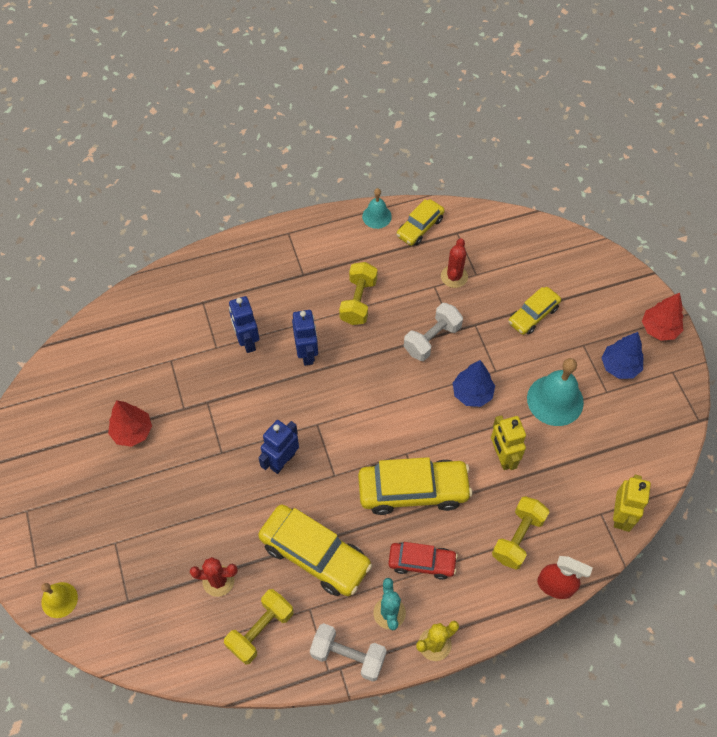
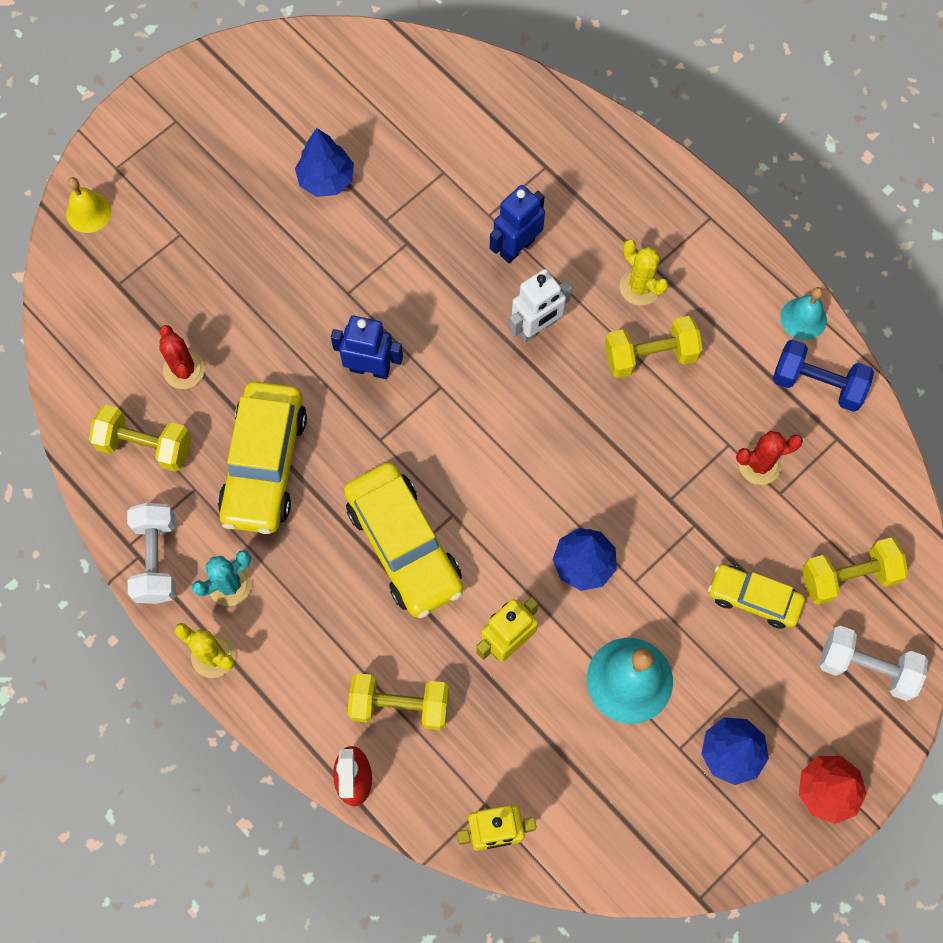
camera: 65 degrees right, 10 degrees up
red tree [108,400,152,447] -> blue tree [295,128,354,197]
blue robot [292,310,318,366] -> white robot [509,269,572,342]
red car [388,542,458,580] -> none
yellow car [396,199,445,246] -> blue dumbbell [773,339,874,412]
white dumbbell [404,303,463,361] -> white dumbbell moved to [820,626,928,701]
none -> yellow cactus [620,239,668,306]
none -> yellow dumbbell [802,537,908,605]

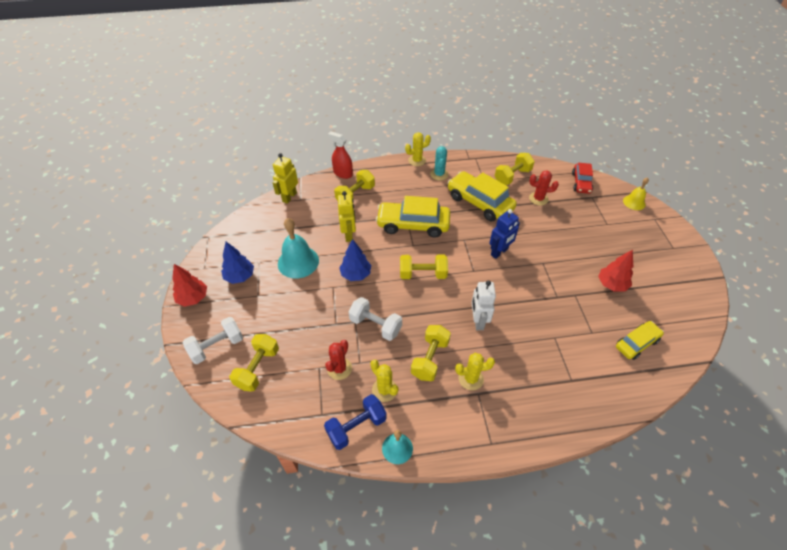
camera: 125 degrees right, 20 degrees down
white dumbbell [127,503,176,604] -> white dumbbell moved to [349,297,402,341]
blue tree [295,128,354,197] -> red tree [598,250,633,292]
blue robot [490,185,545,263] -> none
yellow car [708,565,805,629] -> yellow car moved to [616,321,664,360]
none -> yellow cactus [370,360,398,402]
none -> yellow dumbbell [400,255,448,279]
none -> red car [572,163,593,194]

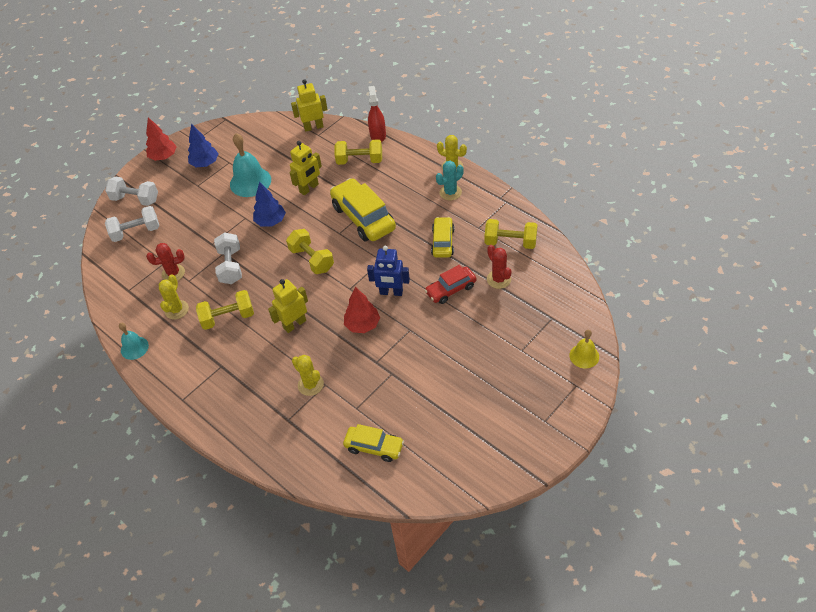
camera: 55 degrees right, 0 degrees up
yellow dumbbell [229,334,279,392] -> white dumbbell [105,206,159,242]
blue dumbbell [324,394,387,450] -> none
yellow car [448,171,517,222] -> yellow car [431,217,454,258], size x0.59
yellow cactus [455,353,495,390] -> yellow cactus moved to [292,355,324,396]
white robot [472,281,496,330] -> yellow robot [268,279,308,333]
red car [572,163,593,194] -> red car moved to [425,265,476,304]
red tree [598,250,633,292] -> red tree moved to [344,287,380,333]

